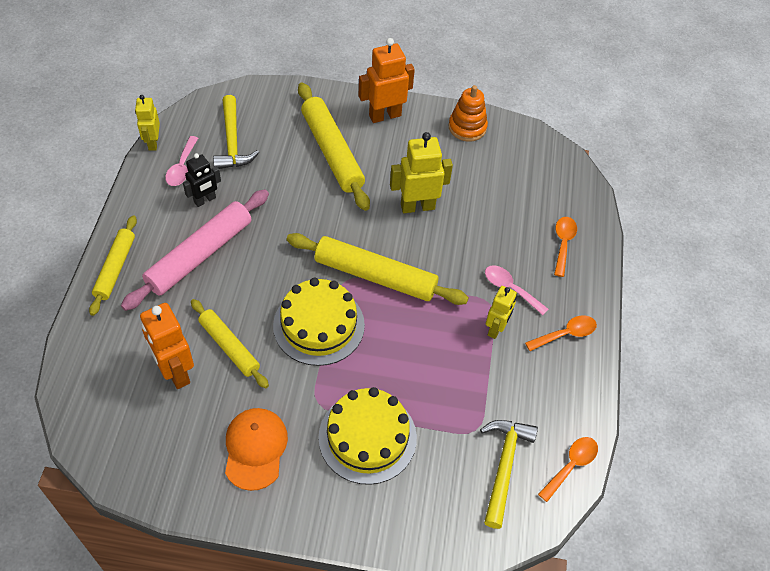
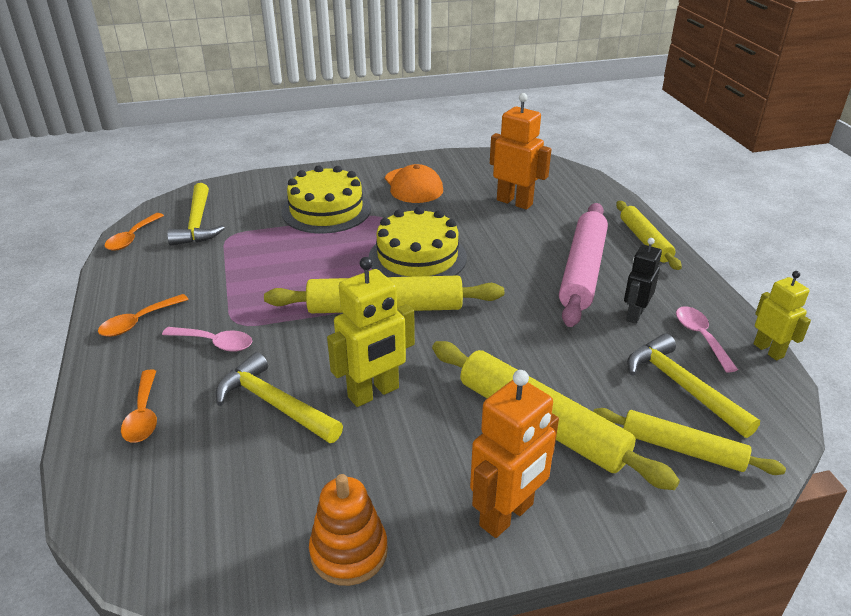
camera: 160 degrees right, 20 degrees down
yellow rolling pin [191,299,269,388] -> yellow rolling pin moved to [593,408,786,475]
yellow robot [486,286,517,339] -> none
none -> yellow hammer [216,352,343,443]

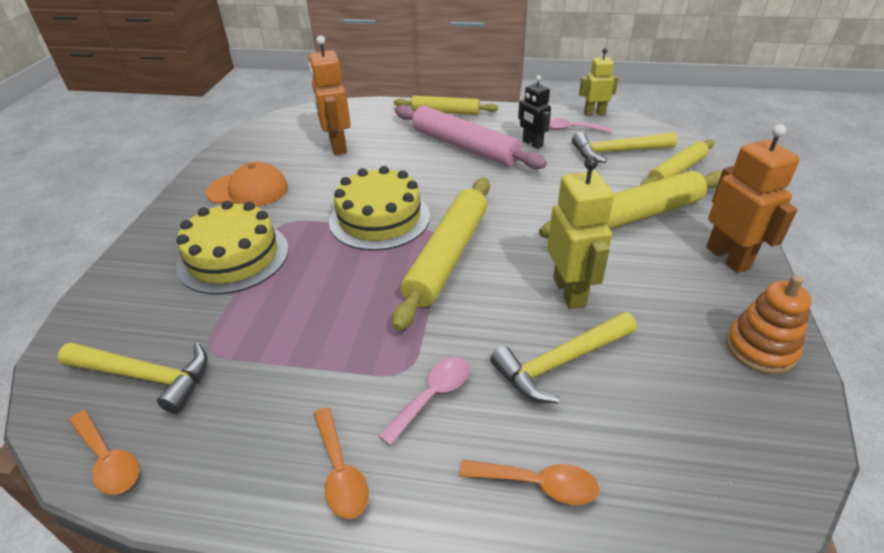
camera: 65 degrees left, 5 degrees up
orange robot [490,93,551,210] -> orange robot turned 75 degrees counterclockwise [309,35,351,155]

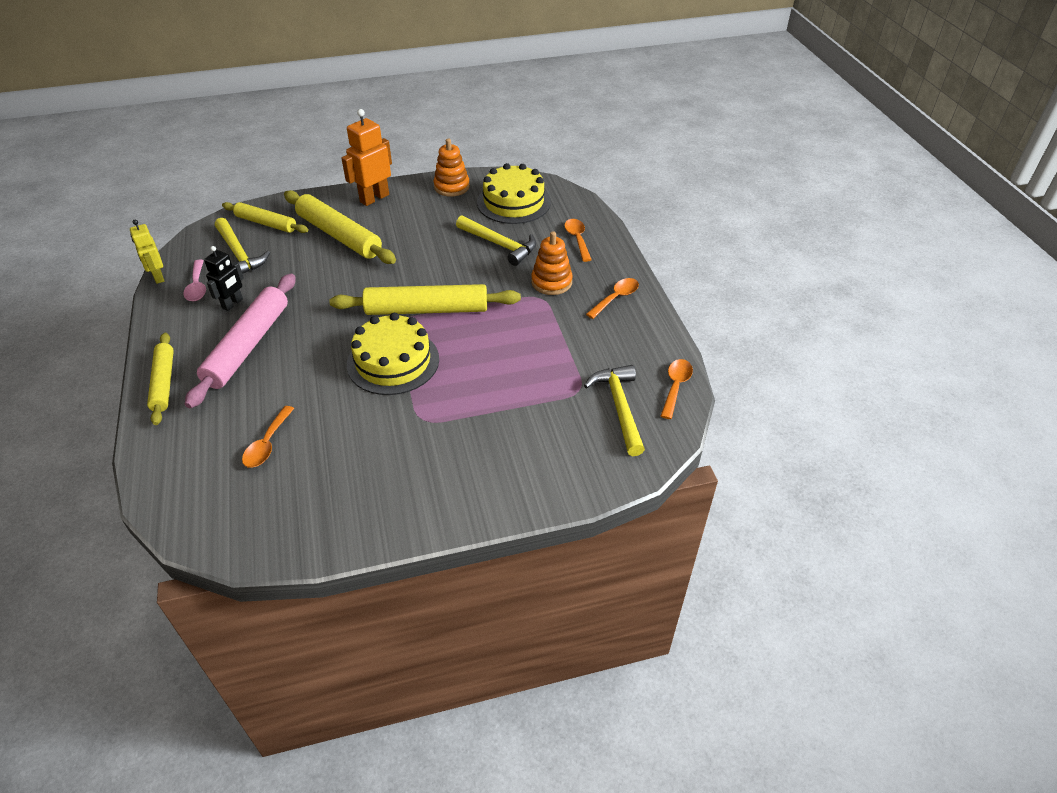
camera: 115 degrees left, 5 degrees up
yellow cake [176,201,289,294] -> yellow cake moved to [477,163,551,224]
orange cap [206,162,288,207] -> none
orange robot [309,35,351,155] -> orange spoon [242,406,294,468]
pink spoon [378,357,470,446] -> orange stacking toy [531,231,573,295]
yellow robot [547,156,614,309] -> none

